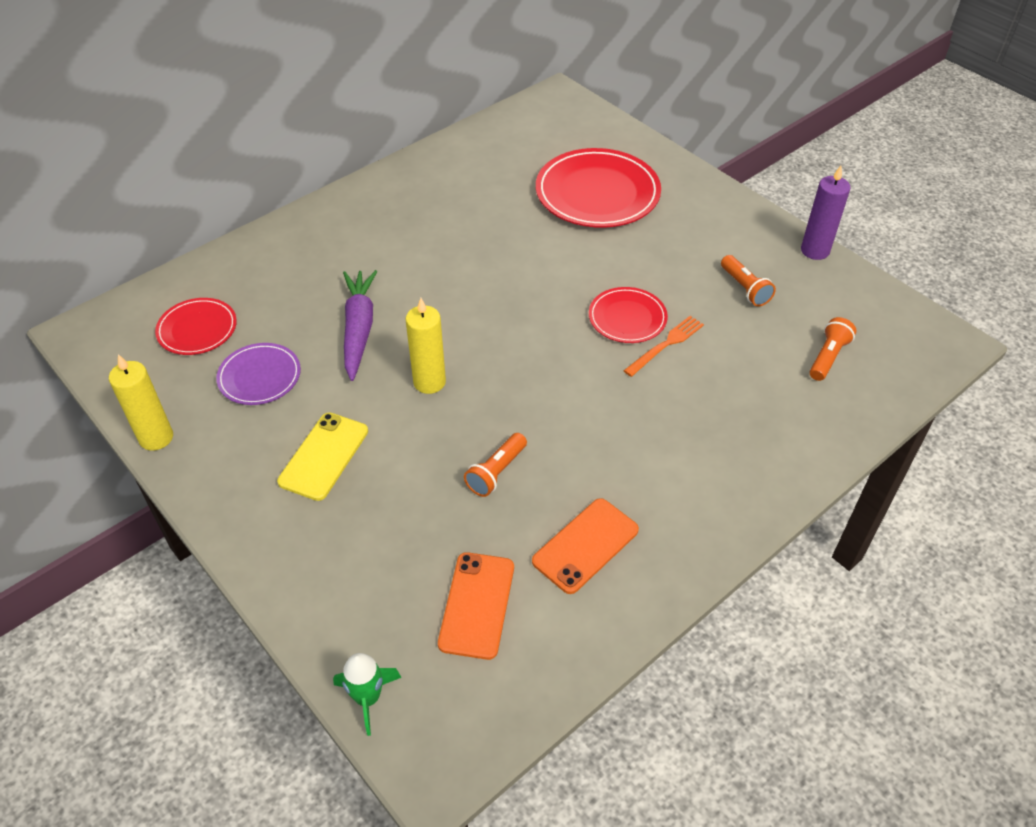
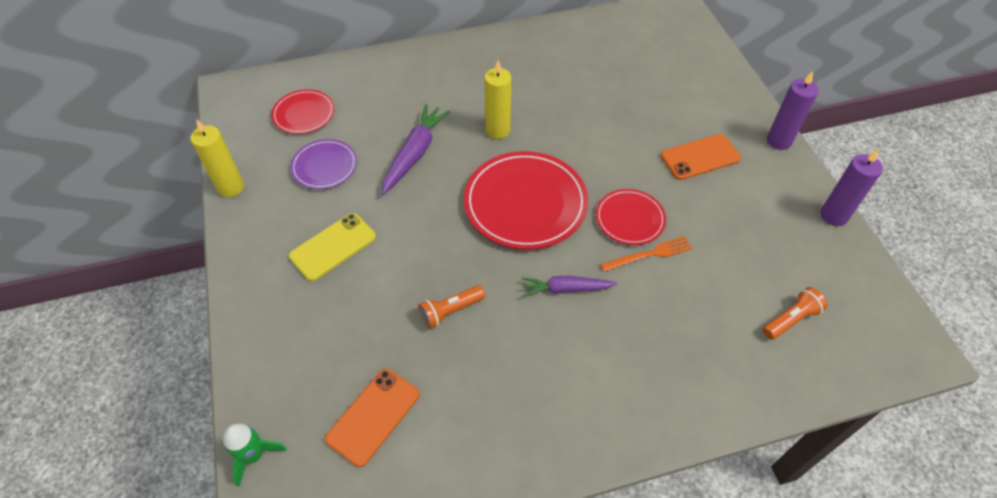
camera: 25 degrees right, 5 degrees up
yellow candle [406,298,446,394] -> yellow candle moved to [484,61,511,139]
orange phone [532,498,639,594] -> orange phone moved to [660,134,741,180]
red plate [536,148,661,228] -> red plate moved to [464,151,588,249]
orange flashlight [721,255,776,307] -> none
none -> purple carrot [522,275,617,297]
none -> purple candle [767,71,819,150]

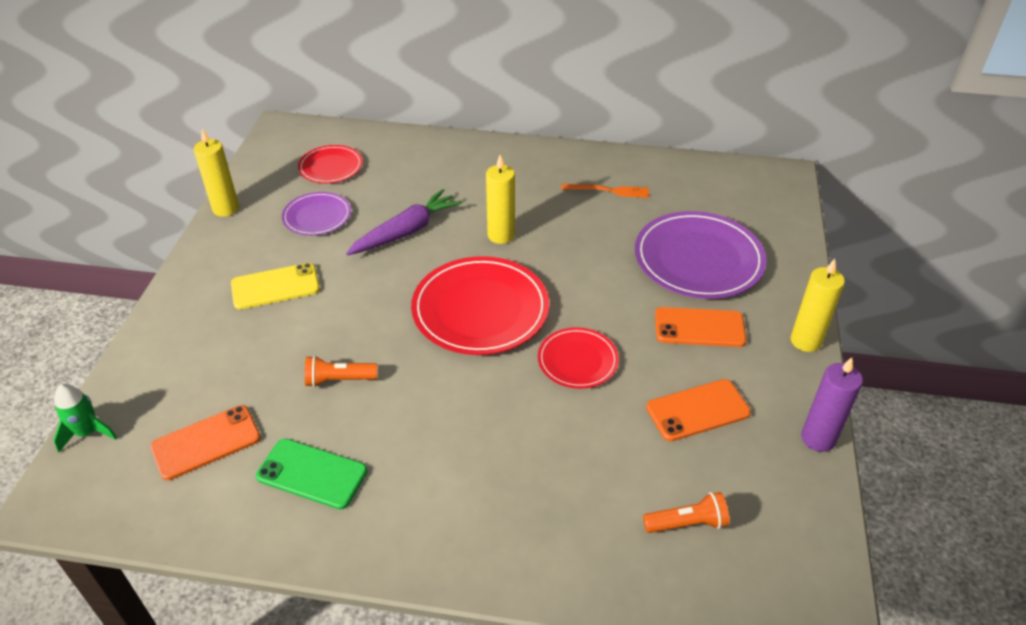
camera: 25 degrees right, 10 degrees down
purple carrot [522,275,617,297] -> none
orange fork [600,236,693,272] -> orange fork moved to [561,184,649,198]
purple candle [767,71,819,150] -> yellow candle [791,259,845,352]
none -> green phone [256,439,367,510]
none -> purple plate [635,211,767,299]
none -> orange phone [646,379,751,441]

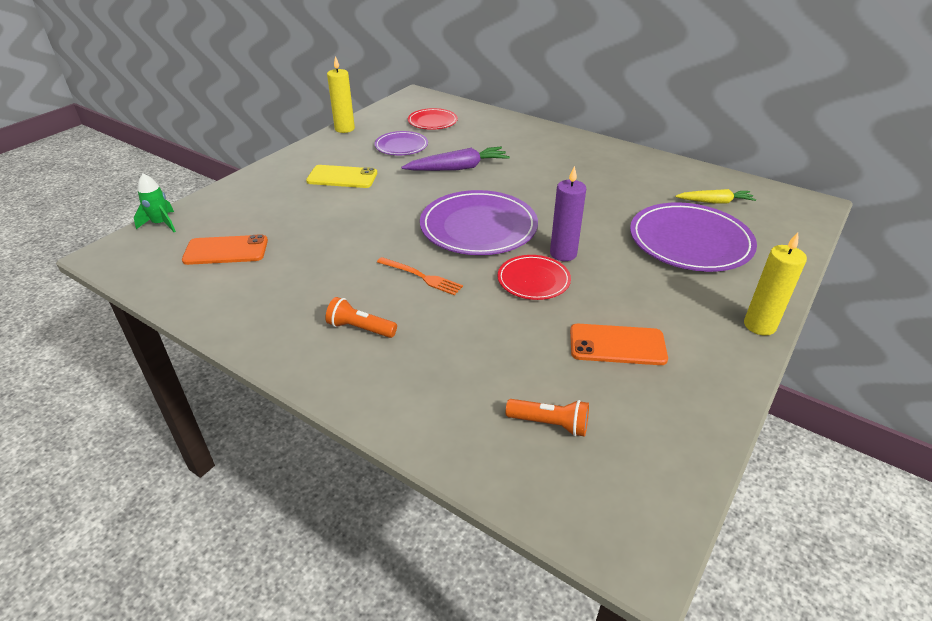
camera: 25 degrees right, 5 degrees down
green phone [256,439,367,510] -> none
orange flashlight [305,356,377,387] -> orange flashlight moved to [325,297,397,338]
red plate [411,256,549,355] -> purple plate [420,190,538,255]
yellow candle [486,155,515,244] -> none
orange fork [561,184,649,198] -> orange fork moved to [377,257,463,295]
orange phone [655,307,747,347] -> none
purple candle [801,357,863,452] -> purple candle moved to [550,166,586,261]
none -> yellow carrot [675,189,756,204]

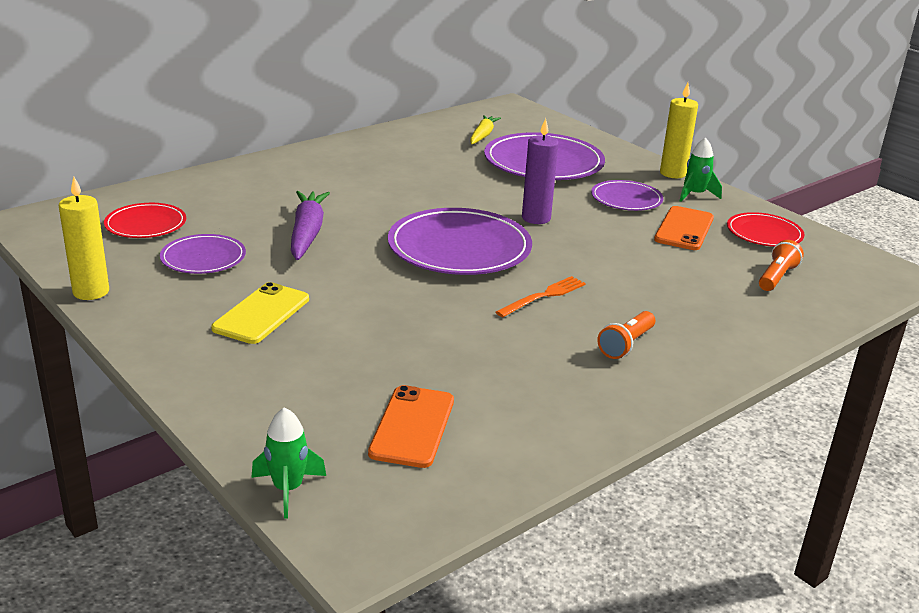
camera: 75 degrees left, 10 degrees down
red plate [497,255,571,300] -> red plate moved to [727,212,805,247]
none -> purple plate [591,180,663,211]
none -> green rocket [680,137,722,202]

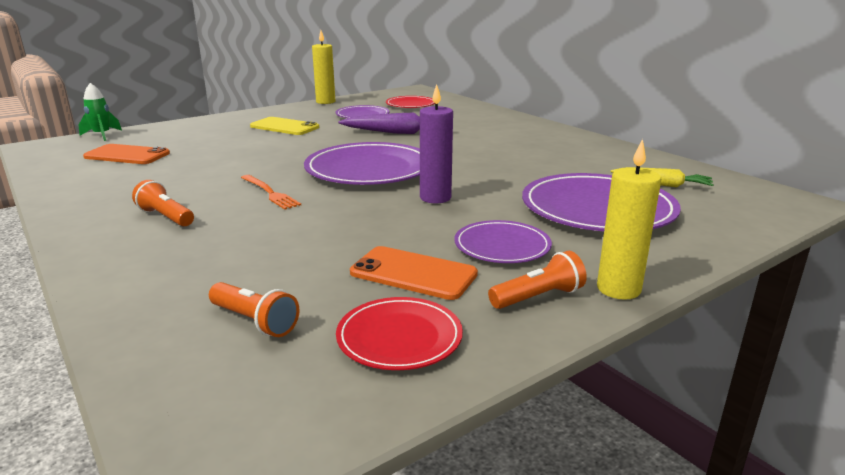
camera: 95 degrees right, 5 degrees down
green rocket [680,137,722,202] -> orange flashlight [488,251,587,309]

